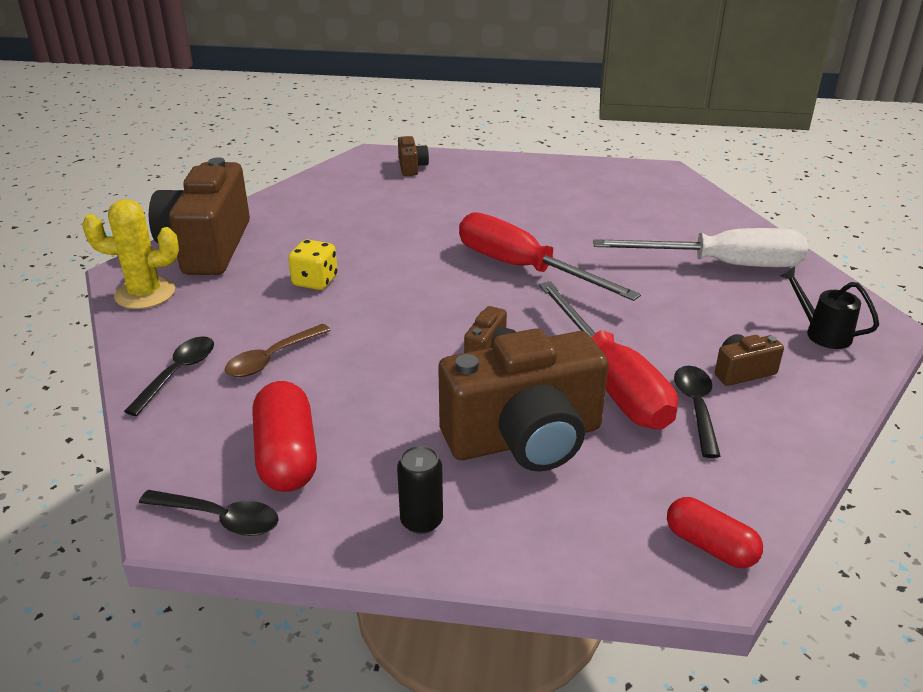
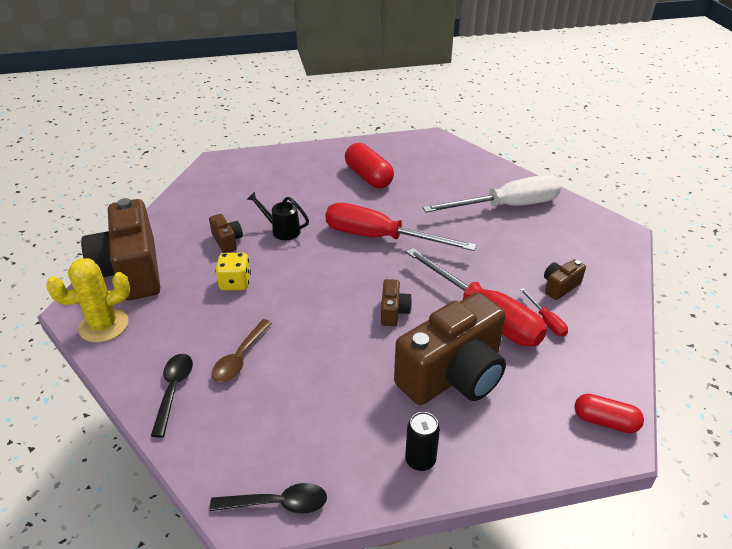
camera: 20 degrees left, 5 degrees up
red capsule [252,381,317,492] -> red capsule moved to [345,143,394,188]
brown camera [398,136,429,176] -> brown camera moved to [209,214,243,253]
black spoon [674,366,720,458] -> red screwdriver [520,288,568,337]
black watering can [780,266,879,349] -> black watering can moved to [247,192,309,240]

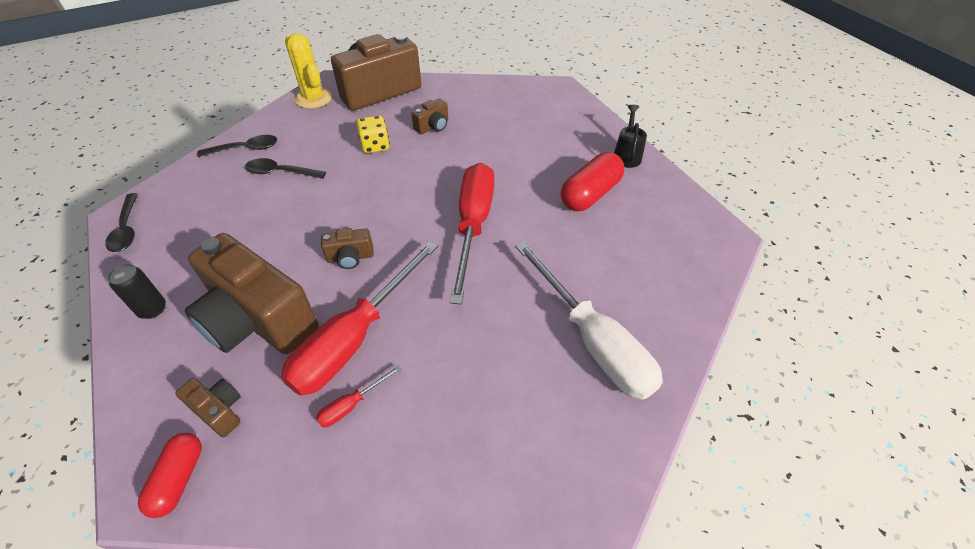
camera: 75 degrees right, 10 degrees up
brown spoon [212,319,272,382] -> black spoon [245,158,326,179]
black watering can [247,192,309,240] -> black watering can moved to [614,105,647,168]
brown camera [544,259,586,300] -> brown camera moved to [175,378,241,438]

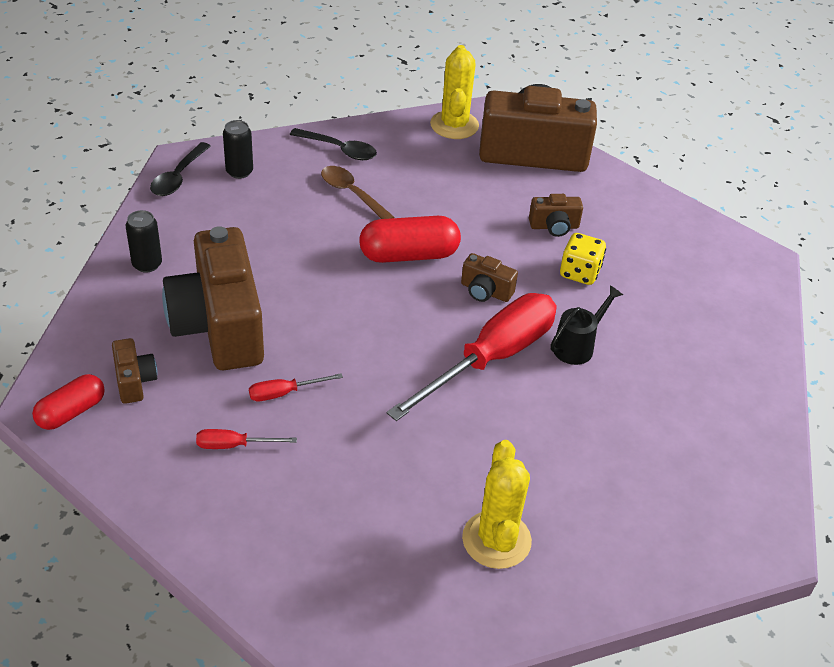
camera: 35 degrees right, 5 degrees down
black spoon [245,158,326,179] -> brown spoon [321,166,395,219]
red screwdriver [281,241,438,396] -> red screwdriver [249,373,343,401], size x0.41
brown camera [321,228,374,269] -> brown camera moved to [461,253,518,302]
yellow dice [356,115,390,153] -> yellow dice moved to [560,233,606,285]
white screwdriver [515,241,663,400] -> yellow cactus [462,440,532,569]
red capsule [561,152,625,211] -> red capsule moved to [359,216,461,263]
black watering can [614,105,647,168] -> black watering can moved to [550,285,623,365]
none -> black can [223,120,253,179]

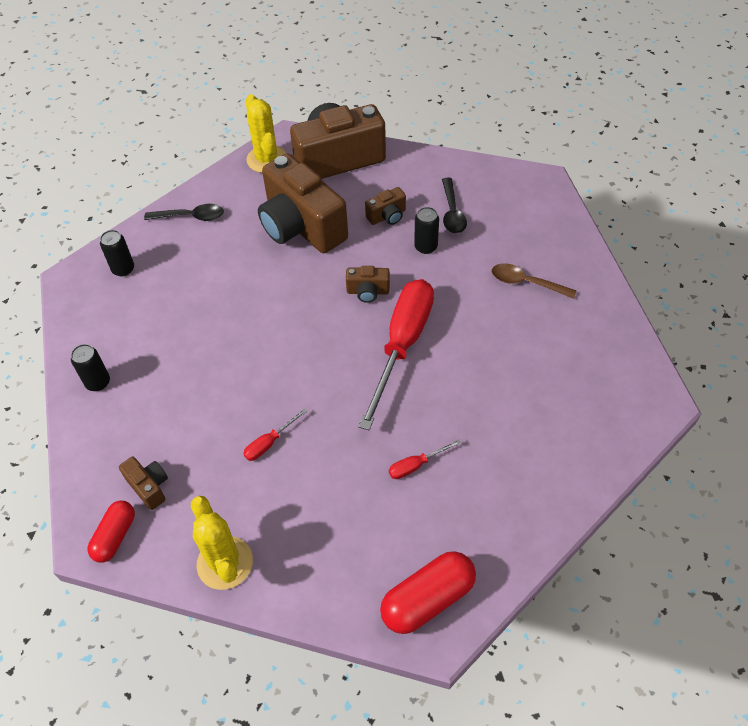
camera: 20 degrees left, 10 degrees up
black spoon [150,142,211,196] -> black spoon moved to [442,177,467,234]
brown camera [162,226,264,370] -> brown camera moved to [258,153,348,253]
red screwdriver [196,429,297,449] -> red screwdriver moved to [389,439,461,479]
brown spoon [321,166,395,219] -> brown spoon moved to [492,263,577,299]
red capsule [359,216,461,263] -> red capsule moved to [380,551,476,634]
yellow cactus [462,440,532,569] -> yellow cactus moved to [191,496,253,590]
black watering can [550,285,623,365] -> none
yellow dice [560,233,606,285] -> black can [414,207,439,254]

